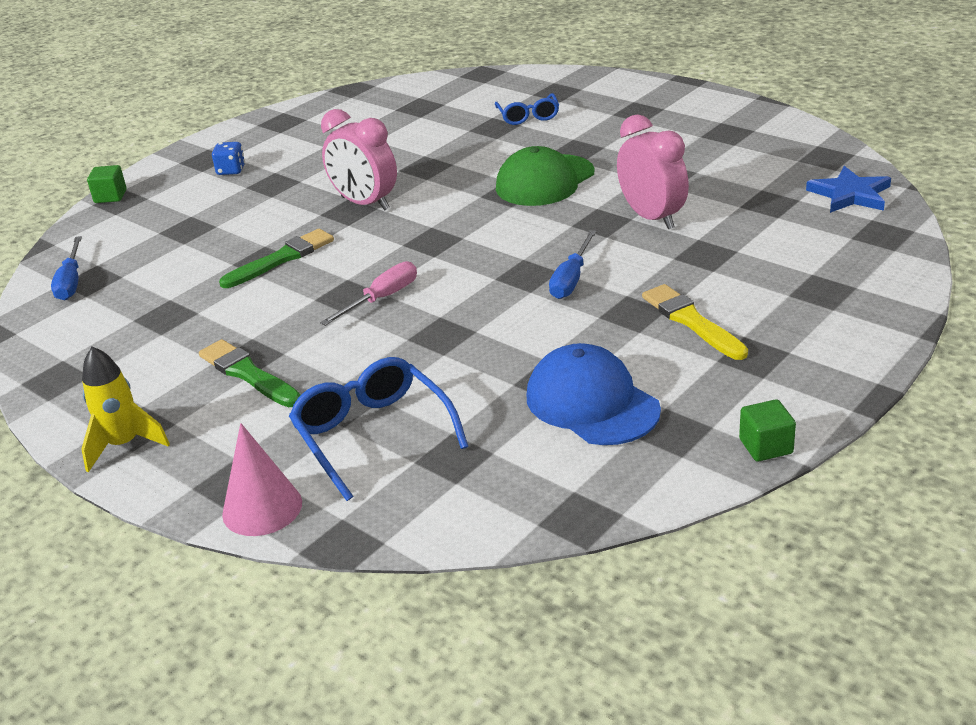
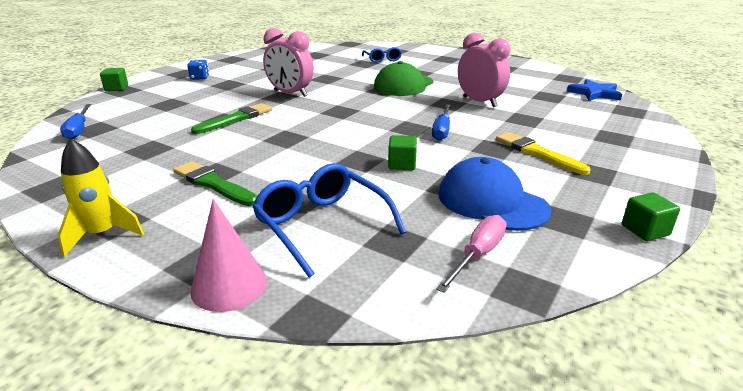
camera: 10 degrees left, 5 degrees down
pink screwdriver [320,261,417,326] -> pink screwdriver moved to [436,215,507,293]
none -> green cube [388,135,417,170]

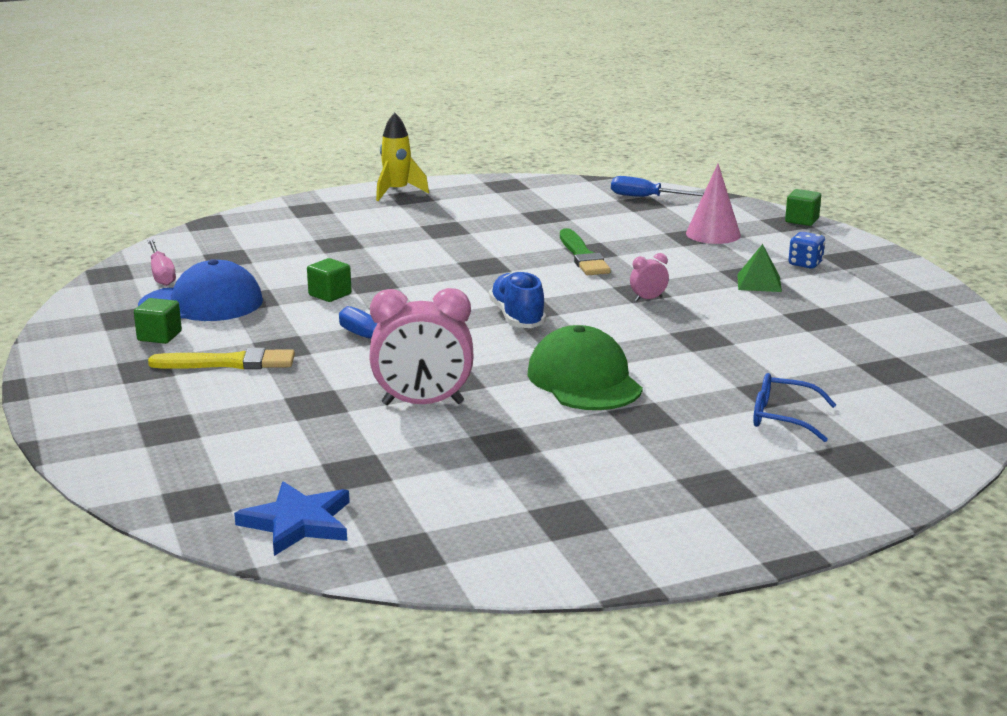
camera: 125 degrees right, 5 degrees down
green brush [173,161,257,206] -> none
pink cone [190,199,267,312] -> pink cone moved to [686,164,741,244]
blue glasses [252,163,406,278] -> none
pink clock [263,28,314,97] -> pink clock [630,253,669,301], size x0.45
green cube [622,192,680,241] -> green cube moved to [134,298,182,344]
none -> blue shoe [489,271,546,328]
none -> green pyramid [737,244,782,292]

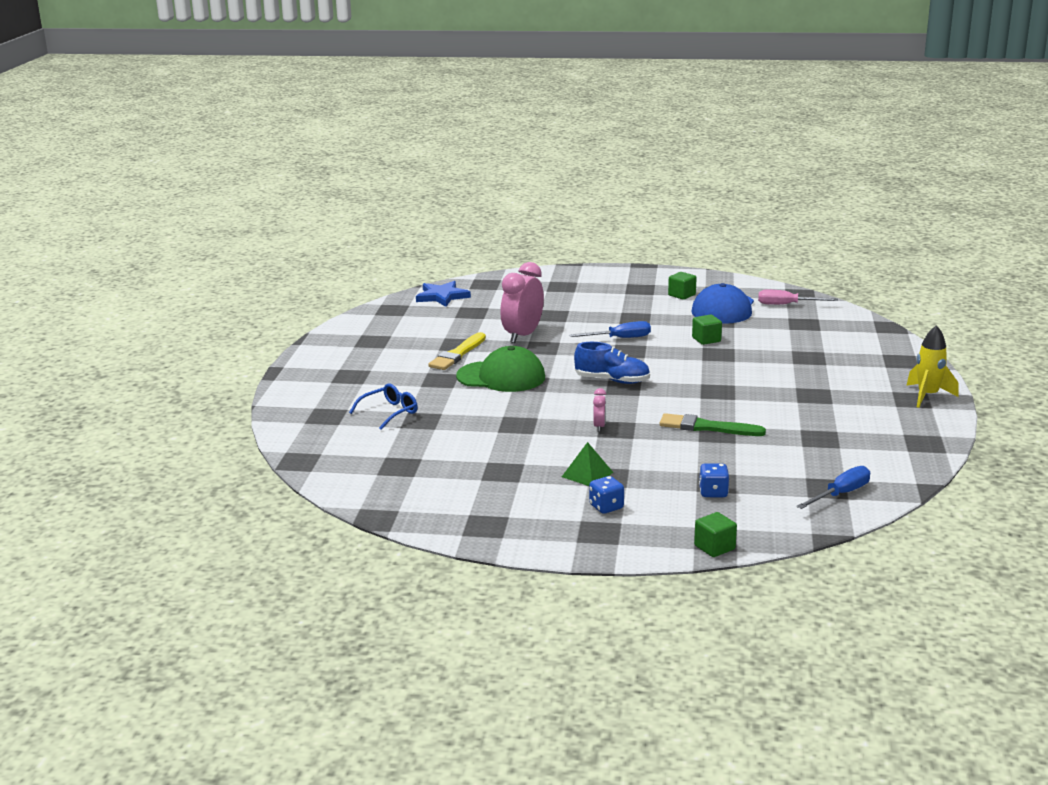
camera: 120 degrees right, 0 degrees up
yellow brush [148,348,295,369] -> yellow brush moved to [428,332,486,370]
pink cone [686,164,741,244] -> blue dice [699,463,729,497]

